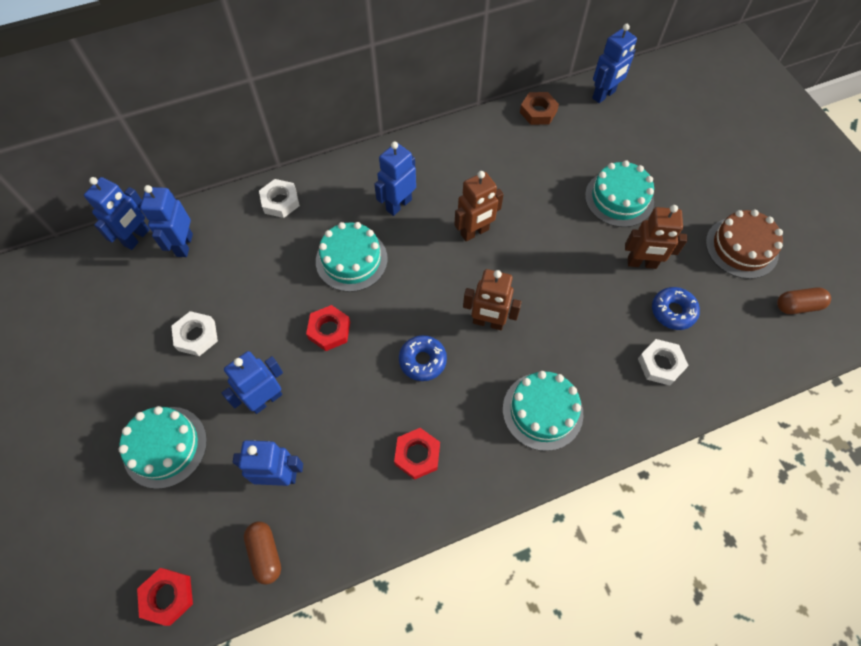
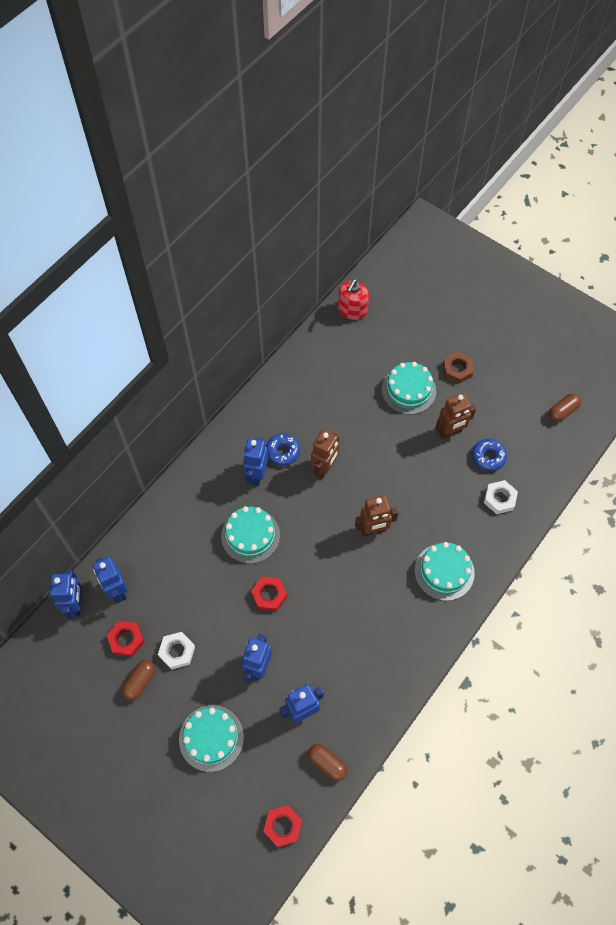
camera: 30 degrees left, 0 degrees up
white nut [259,179,300,218] -> none
red nut [394,428,440,480] -> red nut moved to [106,621,144,657]
blue donut [399,335,447,381] -> blue donut moved to [266,433,300,466]
brown nut [520,92,559,125] -> brown nut moved to [443,352,474,384]
blue robot [592,24,637,103] -> red soap dispenser [338,279,369,320]
brown cake [706,210,783,279] -> none
none -> brown capsule [122,660,155,701]

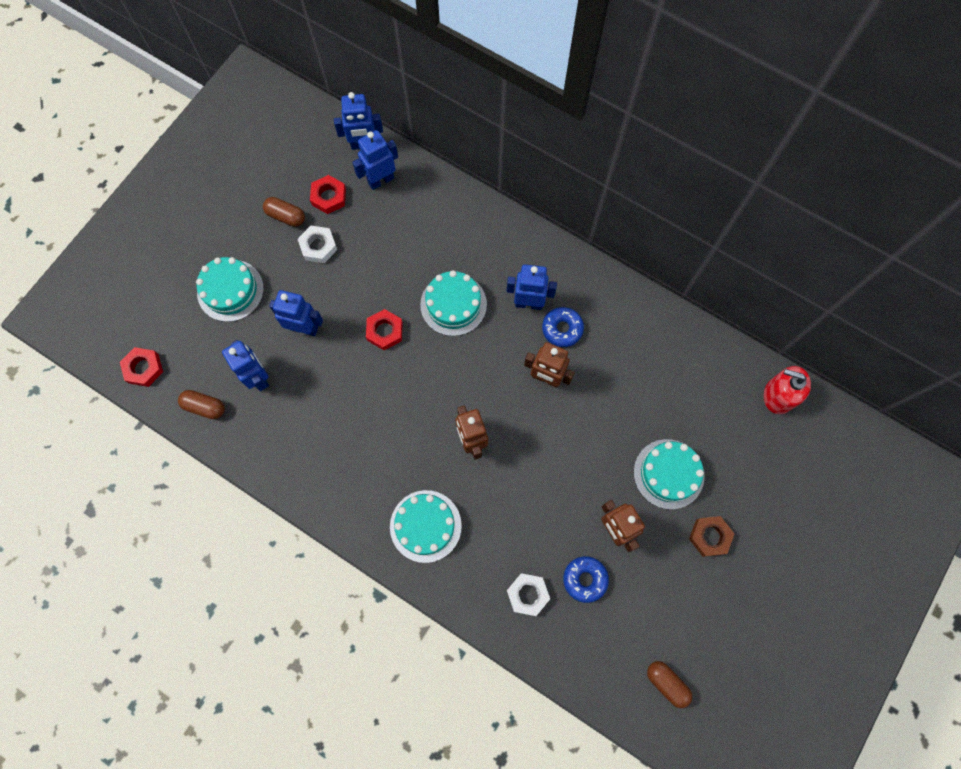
camera: 85 degrees right, 10 degrees up
brown capsule [307,744,347,781] -> brown capsule turned 75 degrees clockwise [178,390,225,419]

